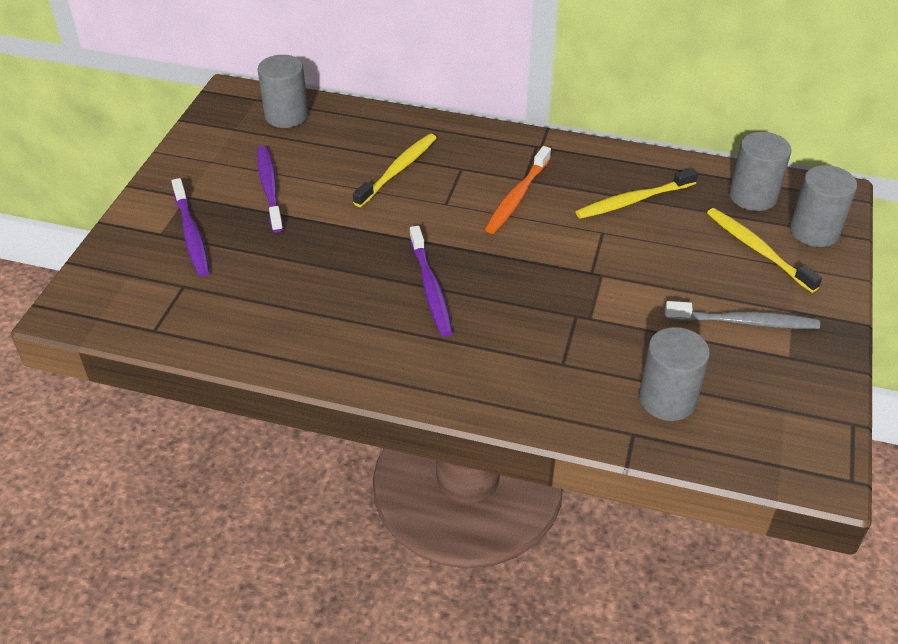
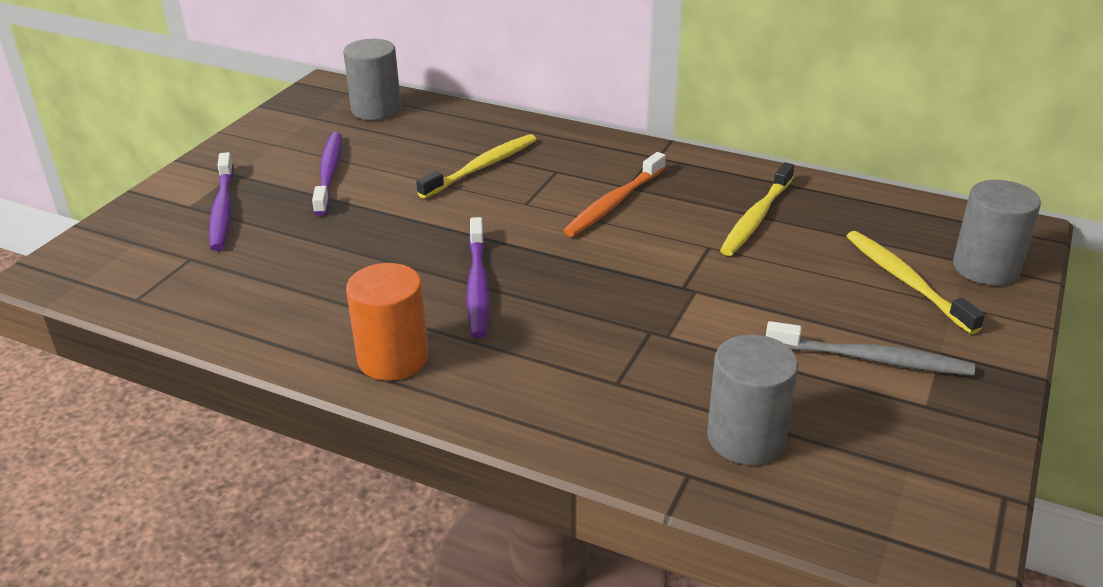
camera: 10 degrees right, 10 degrees down
yellow toothbrush [576,168,698,219] -> yellow toothbrush turned 45 degrees counterclockwise [720,162,794,256]
grey cylinder [729,132,791,211] -> none
none -> orange cylinder [346,263,428,381]

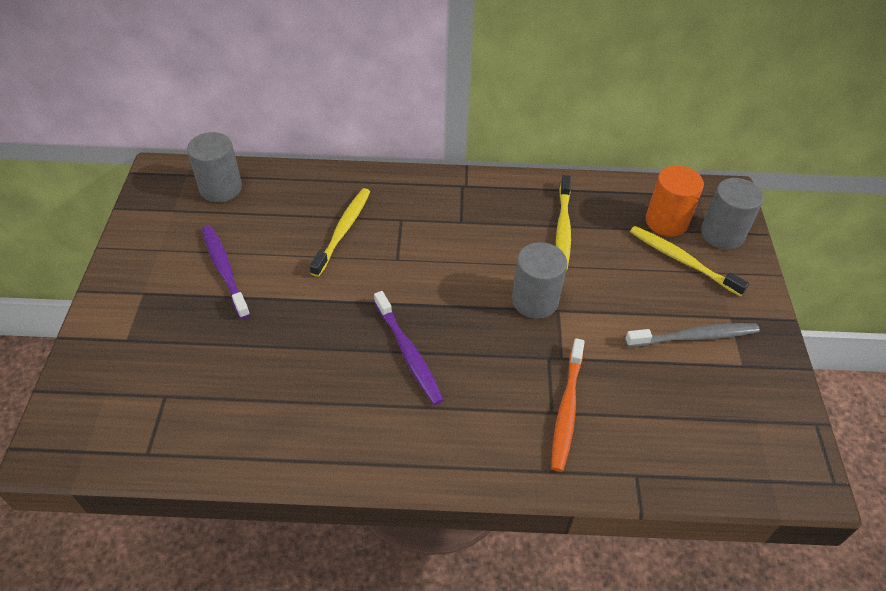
camera: 25 degrees left, 15 degrees up
purple toothbrush [209,152,234,251] -> none
orange cylinder [346,263,428,381] -> orange cylinder moved to [646,165,704,237]
orange toothbrush [563,152,666,237] -> orange toothbrush moved to [551,338,585,472]
grey cylinder [707,335,799,465] -> grey cylinder moved to [512,242,567,319]

